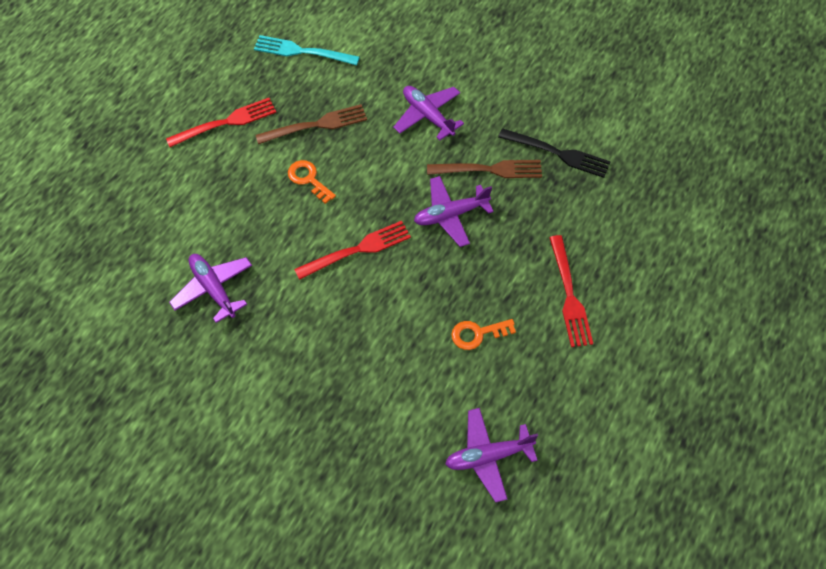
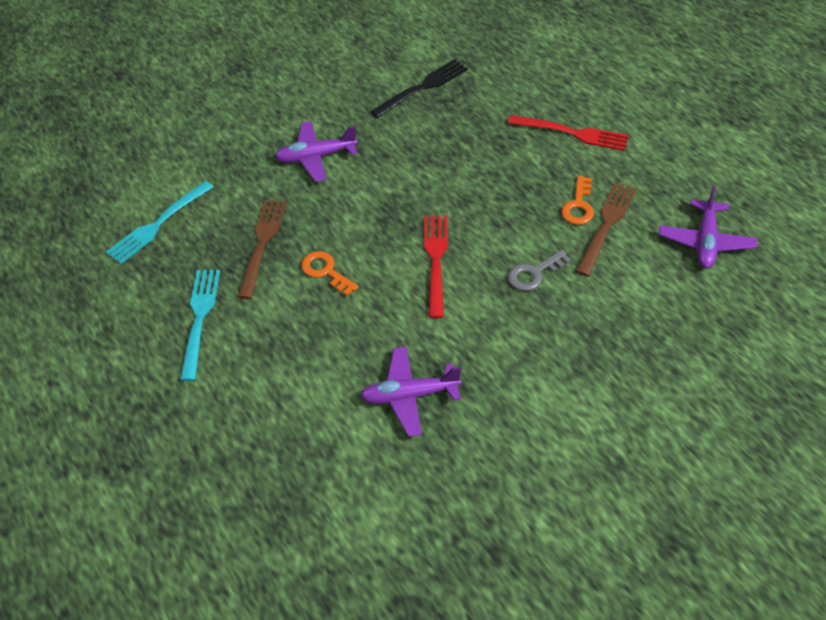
camera: 60 degrees left, 10 degrees down
red fork [166,98,276,147] -> turquoise fork [180,270,220,381]
orange key [288,160,336,204] -> orange key turned 60 degrees clockwise [301,251,359,296]
purple plane [414,176,494,247] -> none
brown fork [427,160,542,178] -> brown fork moved to [576,182,637,276]
none -> grey key [508,250,571,291]

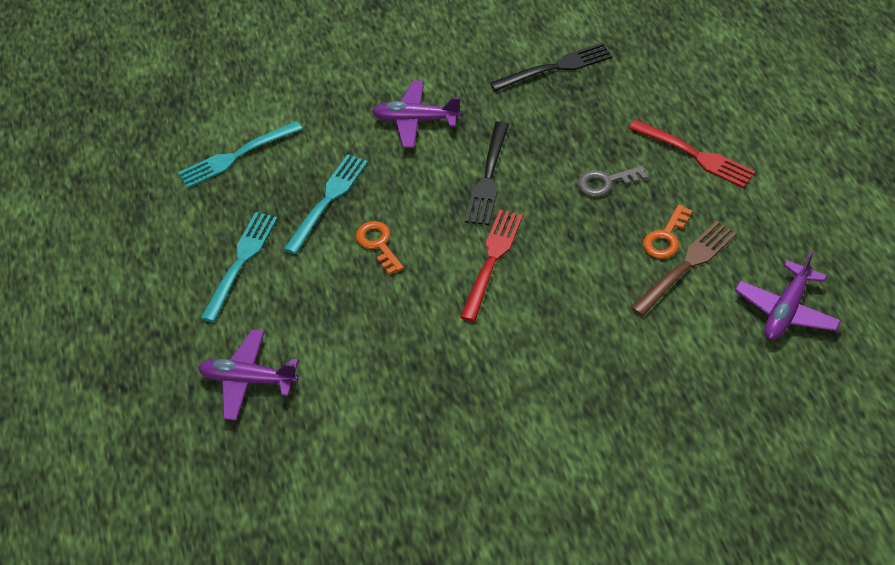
camera: 20 degrees right, 0 degrees up
brown fork [238,200,287,299] -> turquoise fork [284,154,368,254]
purple plane [360,347,461,437] -> purple plane moved to [198,329,299,421]
grey key [508,250,571,291] -> grey key moved to [578,166,647,197]
none -> black fork [465,121,509,225]

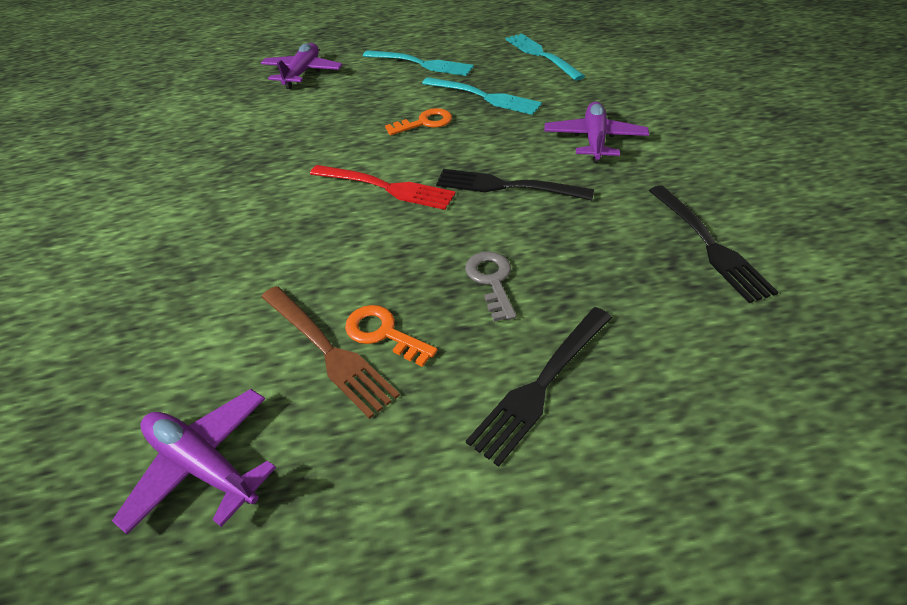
camera: 90 degrees right, 5 degrees down
red fork [629,120,756,188] -> black fork [466,307,612,467]

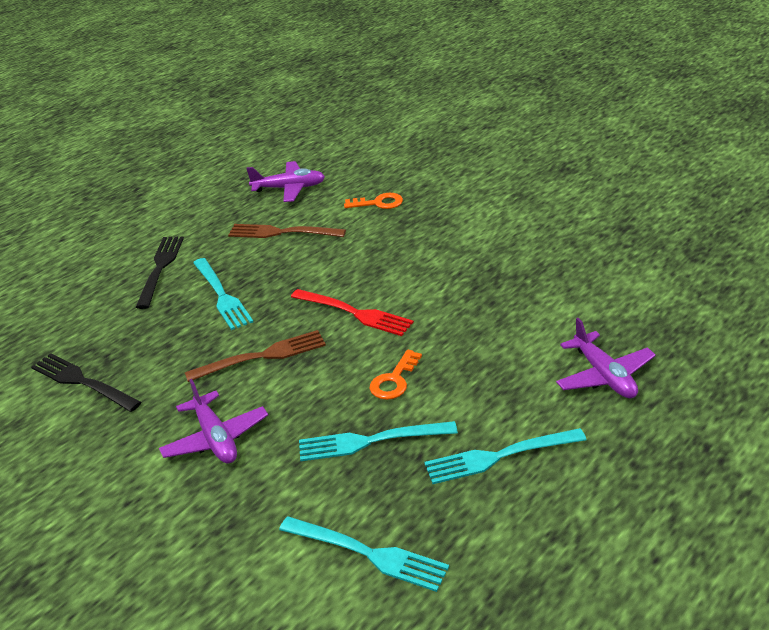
camera: 145 degrees right, 10 degrees down
red fork [310,165,456,210] -> red fork turned 135 degrees counterclockwise [291,289,414,336]
orange key [345,305,437,367] -> orange key moved to [344,193,403,209]
black fork [436,169,594,200] -> brown fork [185,330,326,382]
grey key [465,251,516,321] -> turquoise fork [193,258,253,330]

